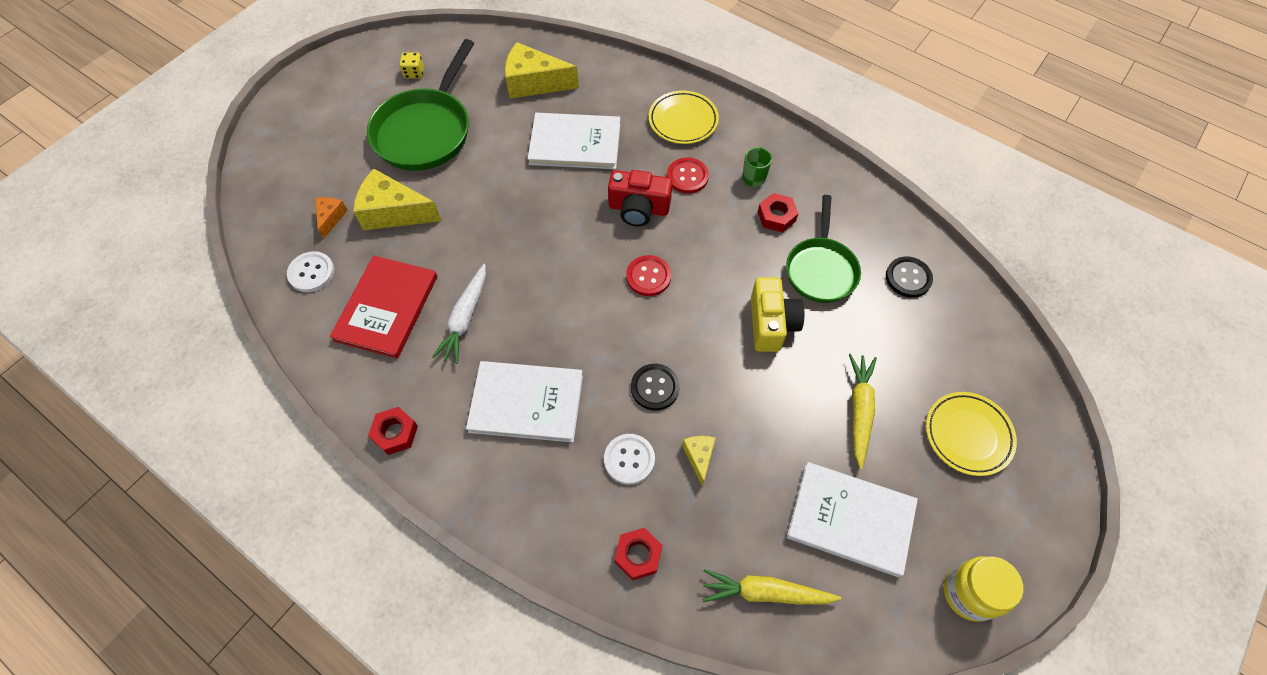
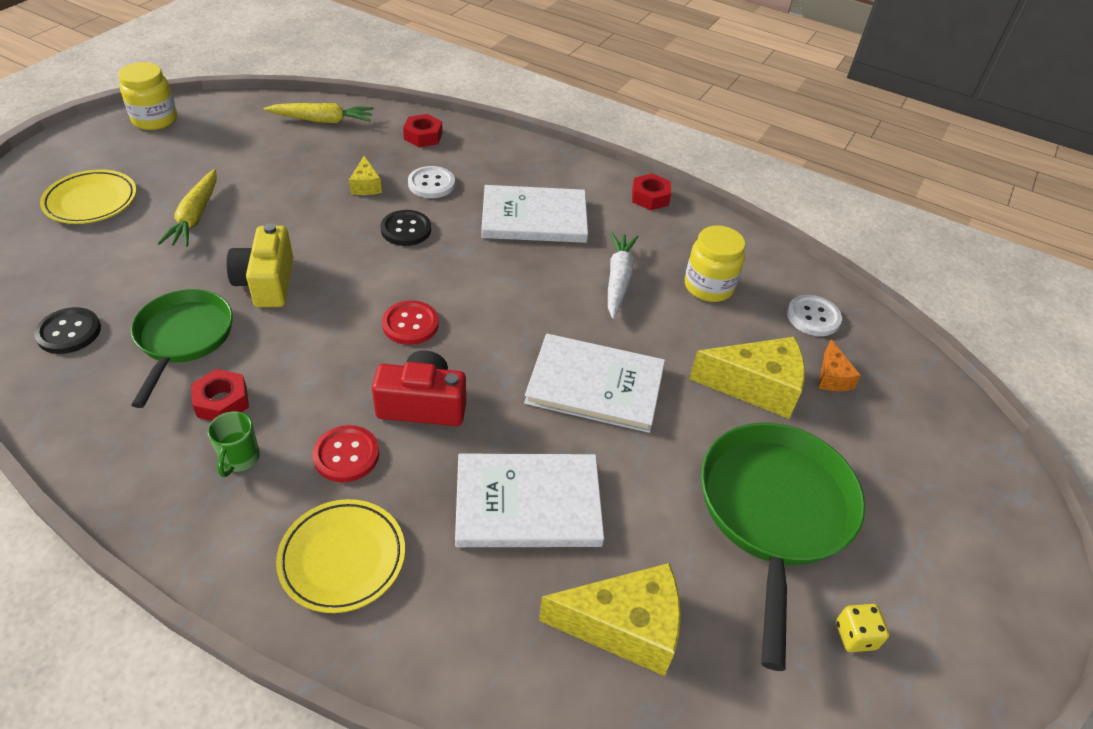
camera: 170 degrees right, 15 degrees down
red book [330,255,437,359] -> yellow jar [685,226,745,302]
white book [787,462,918,578] -> white book moved to [524,334,665,433]

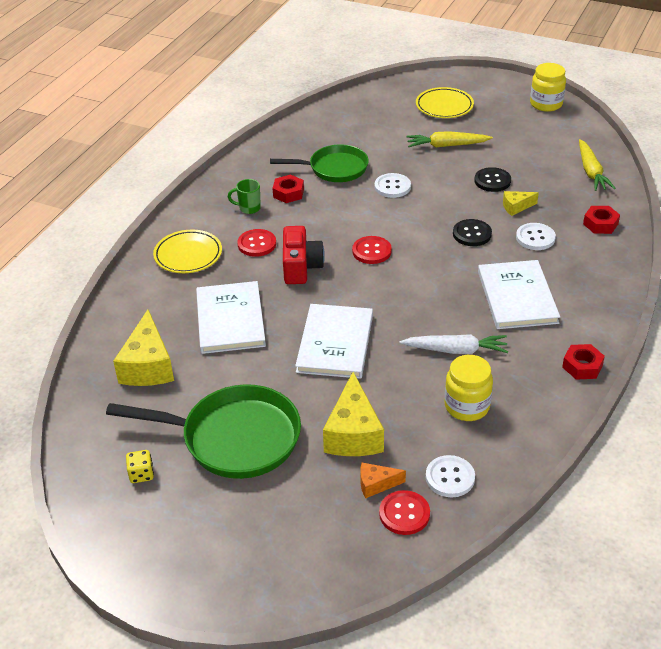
camera: 90 degrees right, 5 degrees down
black button [34,307,101,354] -> black button moved to [474,167,511,192]
yellow camera [226,223,293,307] -> white button [374,173,411,198]
none -> red button [379,490,430,535]

